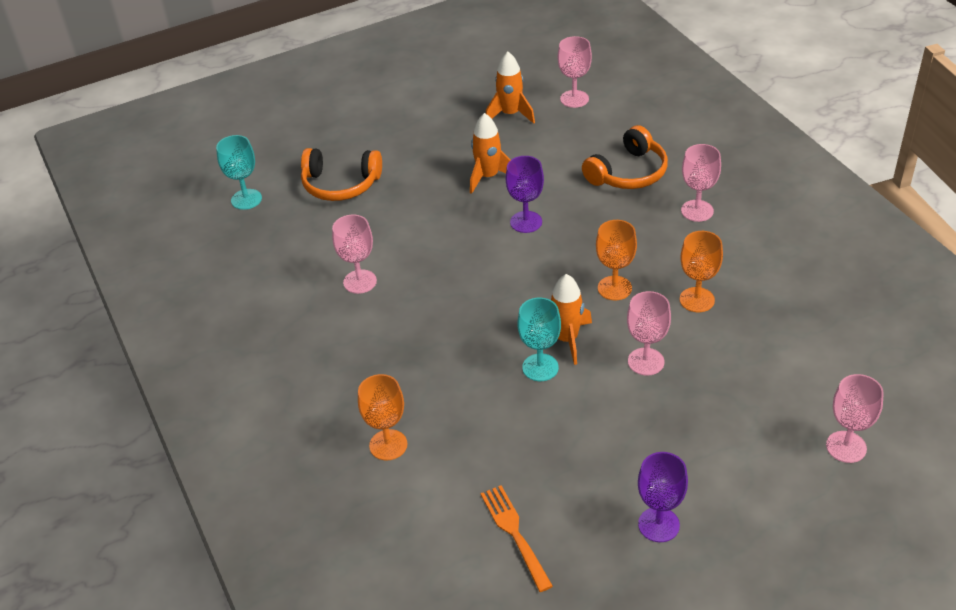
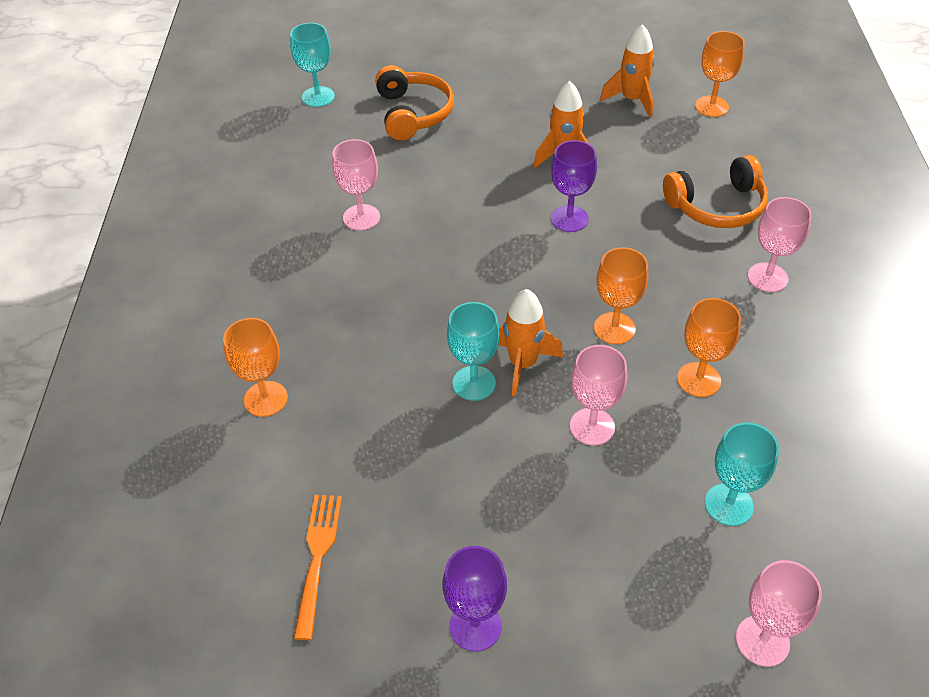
camera: 25 degrees right, 5 degrees up
orange headphones [301,148,382,201] -> orange headphones turned 135 degrees counterclockwise [375,65,454,140]
pink goblet [558,36,592,108] -> orange goblet [695,31,745,117]
none -> turquoise goblet [705,423,779,526]

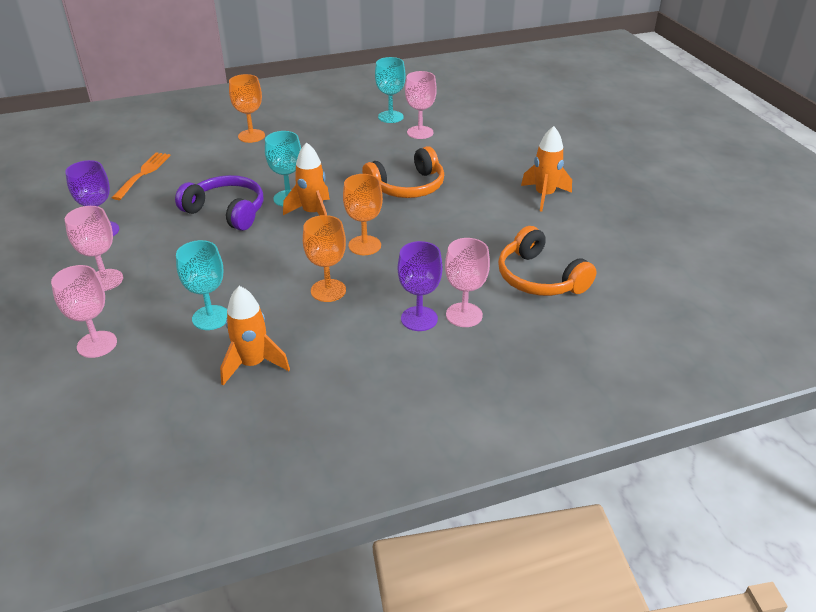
camera: 70 degrees right, 10 degrees down
turquoise goblet [290,23,335,107] -> turquoise goblet moved to [375,57,406,123]
orange fork [294,495,342,640] -> orange fork turned 60 degrees counterclockwise [112,152,171,200]
orange headphones [375,65,454,140] -> orange headphones moved to [362,146,444,198]
purple goblet [551,140,597,232] -> purple goblet moved to [398,241,443,331]
pink goblet [570,345,627,445] -> pink goblet moved to [65,206,123,291]
orange rocket [600,24,655,118] -> orange rocket moved to [220,286,290,386]
orange goblet [695,31,745,117] -> none
none -> purple headphones [175,175,263,231]

